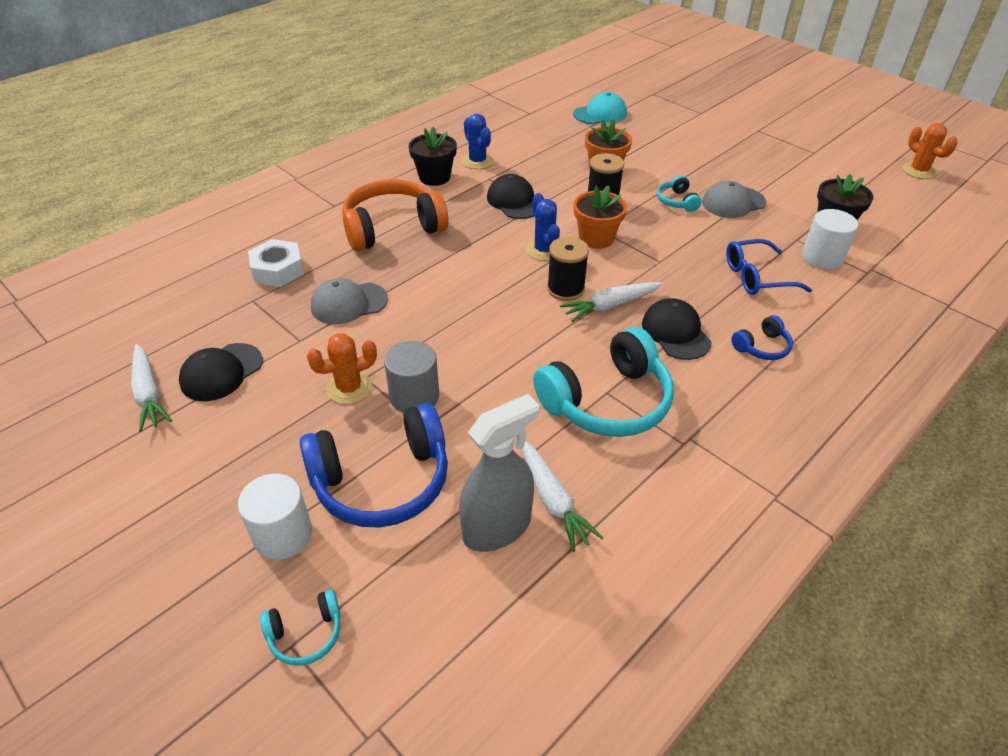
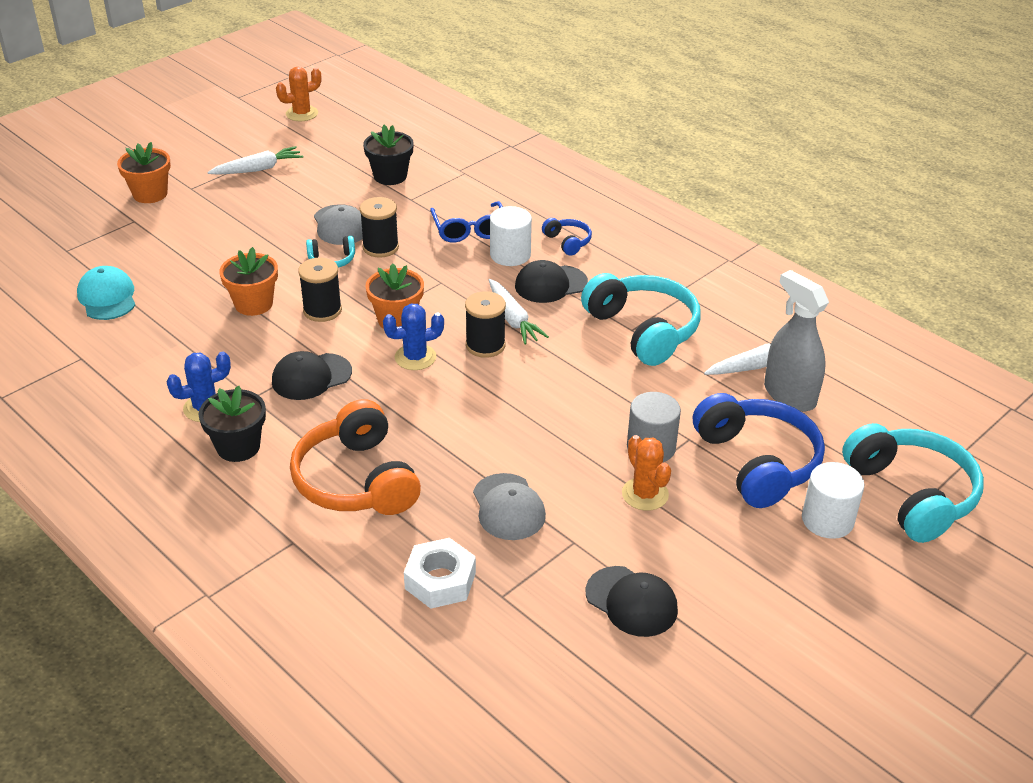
camera: 90 degrees left, 5 degrees down
white carrot [131,344,172,432] -> white carrot moved to [207,146,303,175]
turquoise headphones [260,589,341,666] -> turquoise headphones [842,423,984,543], size x2.16
white cylinder [802,209,858,269] -> white cylinder moved to [490,206,532,266]
none -> orange flower pot [117,142,171,203]
none -> black spool [360,197,399,258]

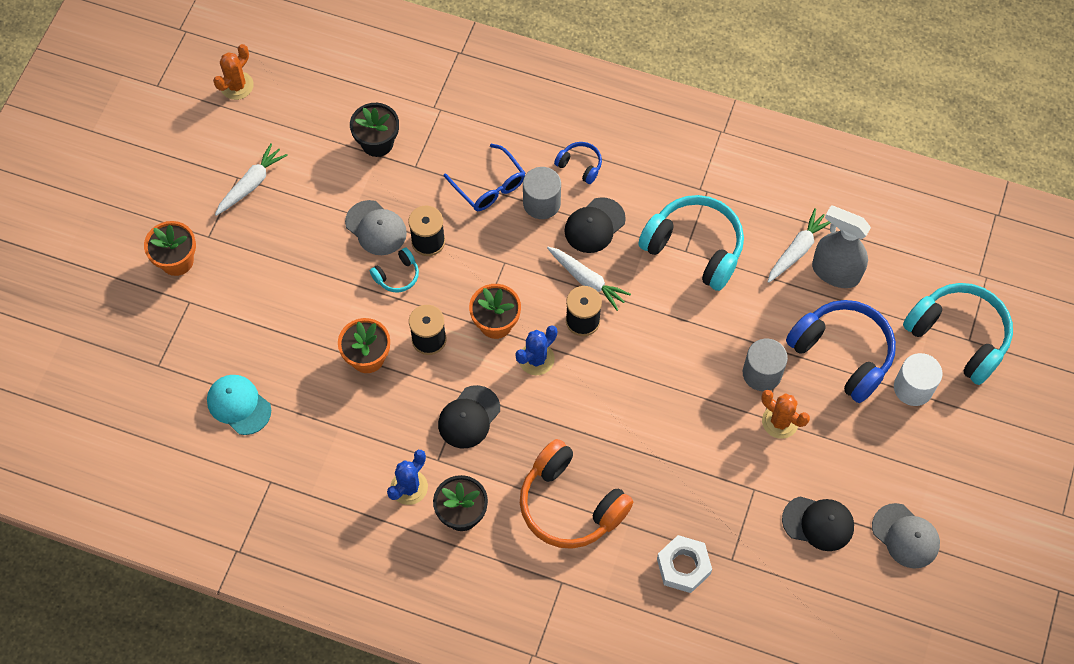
camera: 25 degrees left, 25 degrees up
grey cap [473,473,546,540] -> grey cap moved to [872,503,940,569]
white cylinder [490,206,532,266] -> grey cylinder [523,167,561,219]

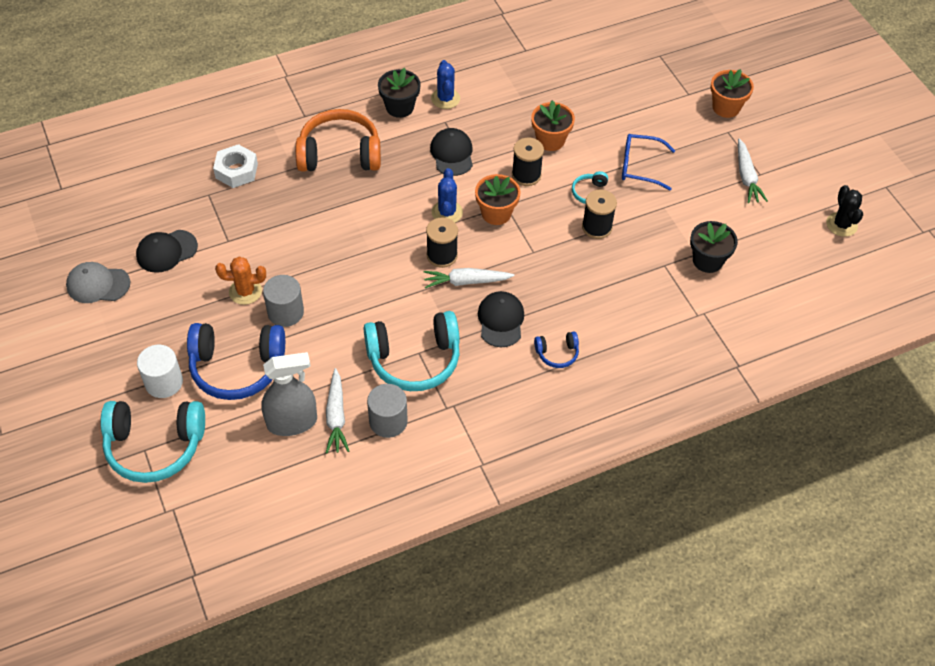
camera: 135 degrees right, 10 degrees down
turquoise cap [207,375,271,435] -> none
orange cactus [213,44,254,100] -> black cactus [826,185,863,237]
grey cap [345,200,407,255] -> none
blue glasses [444,143,526,211] -> blue glasses moved to [622,134,675,191]
grey cylinder [523,167,561,219] -> grey cylinder moved to [367,384,408,438]

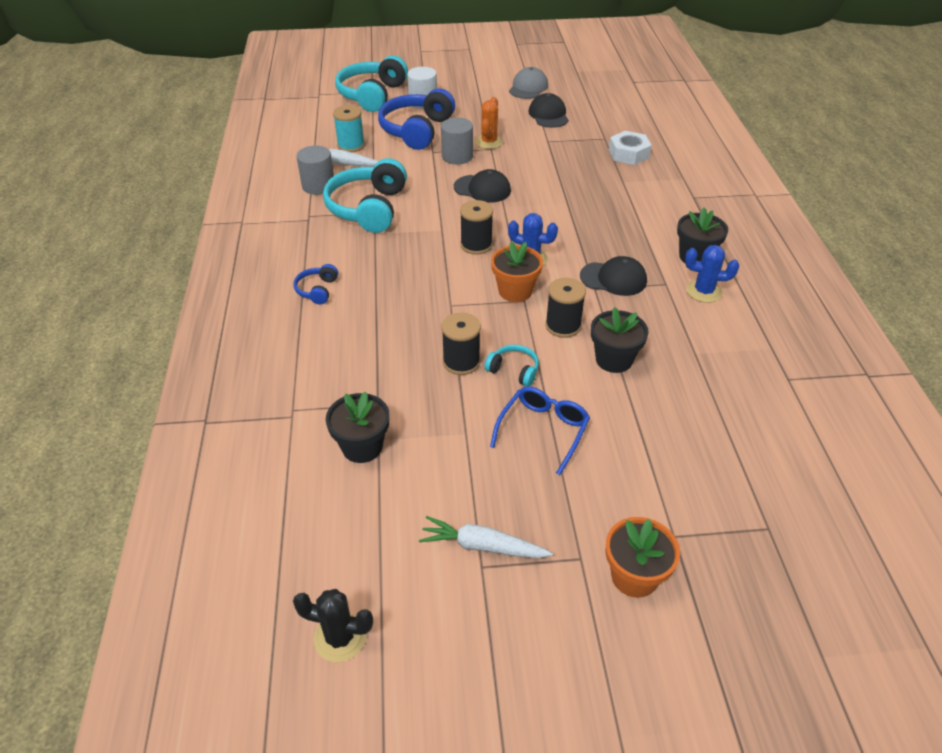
camera: 110 degrees right, 10 degrees down
grey spray bottle [262,352,317,436] -> turquoise spool [333,105,365,153]
orange headphones [295,109,381,172] -> none
white carrot [424,268,515,288] -> none
black cap [478,291,524,347] -> black cap moved to [454,169,511,203]
orange flower pot [531,100,575,151] -> black flower pot [591,307,649,373]

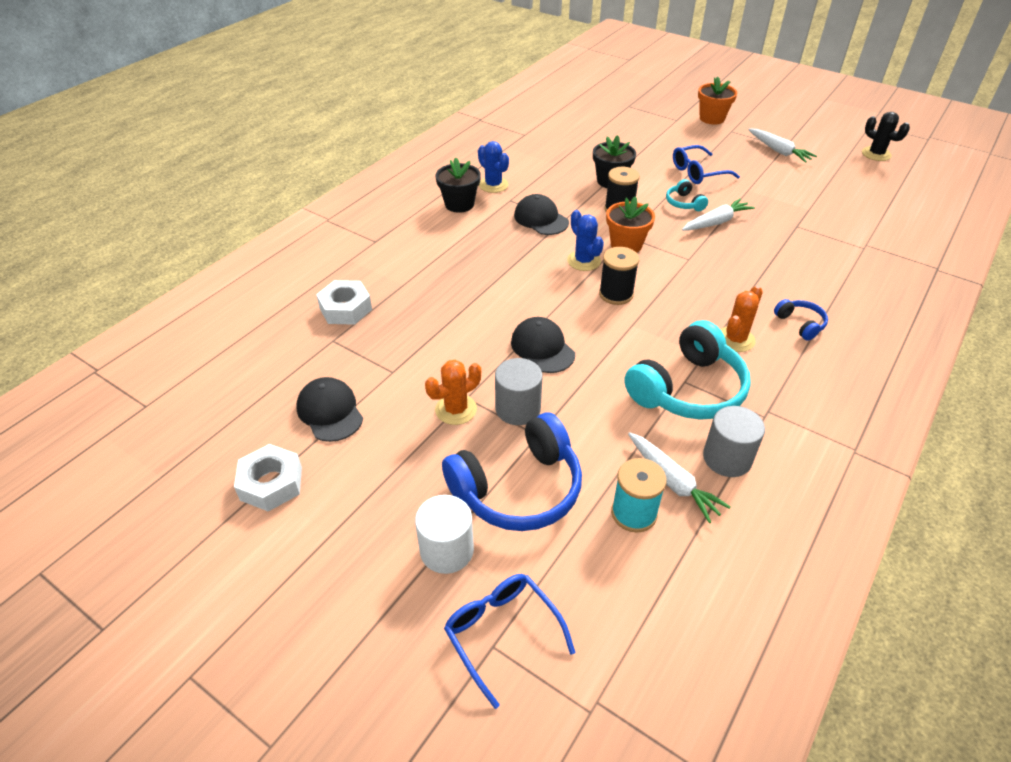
camera: 140 degrees left, 0 degrees up
blue headphones [293,264,338,304] -> blue headphones turned 75 degrees counterclockwise [774,299,828,341]
black flower pot [326,391,390,463] -> none
turquoise headphones [335,56,408,112] -> blue glasses [444,574,575,709]
black spool [442,313,481,375] -> white carrot [682,198,755,231]
grey cap [509,67,548,99] -> white nut [234,444,302,512]
black cap [528,93,569,128] -> black cap turned 120 degrees clockwise [296,377,363,442]
none -> orange cactus [720,285,763,352]

